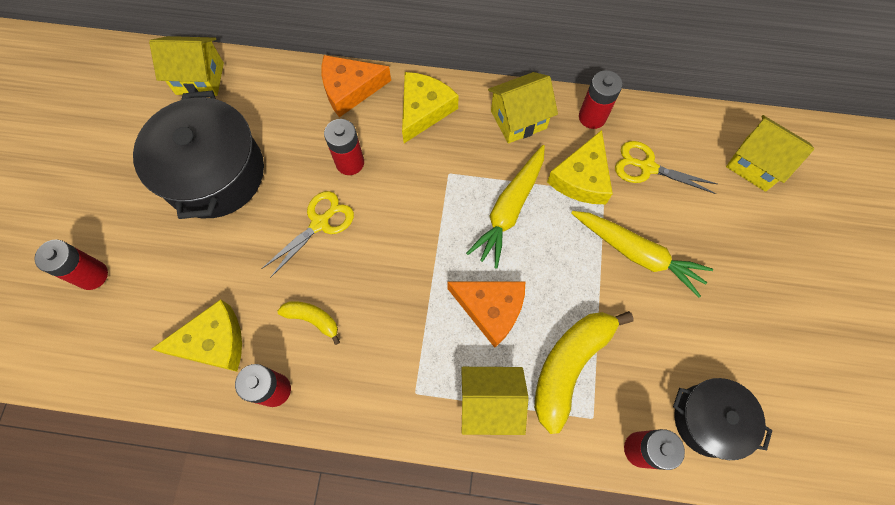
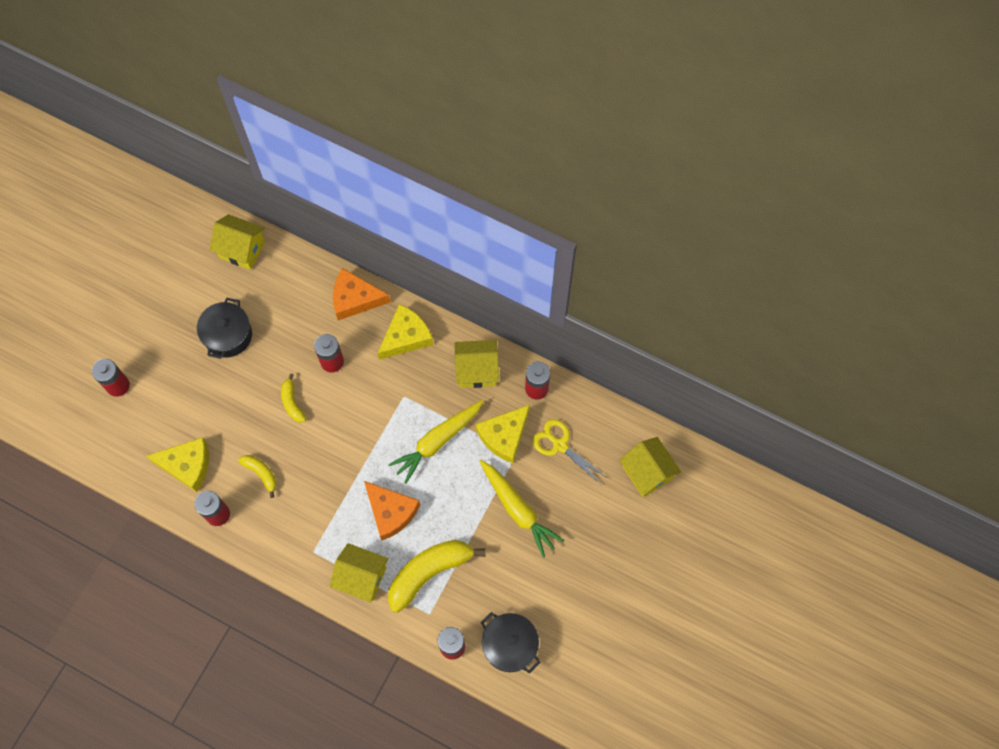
camera: 20 degrees right, 0 degrees up
black pot [133,91,264,219] -> black pot [197,298,252,359], size x0.60
yellow scissors [261,191,354,278] -> yellow banana [281,374,306,423]

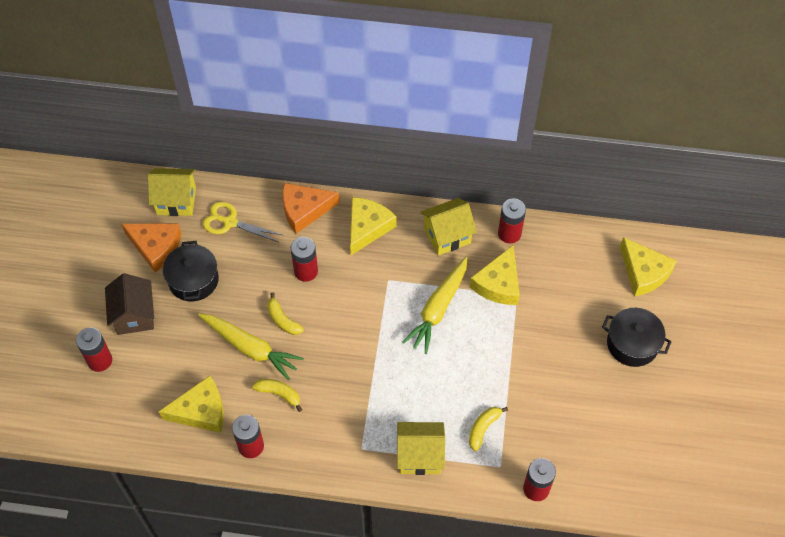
camera: 20 degrees left, 10 degrees down
orange cheese [364,481,420,540] -> orange cheese moved to [122,224,181,273]
yellow banana [388,540,486,613] -> yellow banana [469,407,508,451], size x0.50
yellow carrot [479,460,564,558] -> yellow carrot moved to [198,313,304,380]
black pot [481,612,540,673] -> black pot moved to [602,308,672,367]
yellow scissors [533,419,606,484] -> yellow scissors moved to [203,202,282,242]
yellow house [620,437,681,497] -> yellow cheese [620,237,677,296]
none -> brown house [105,273,154,335]

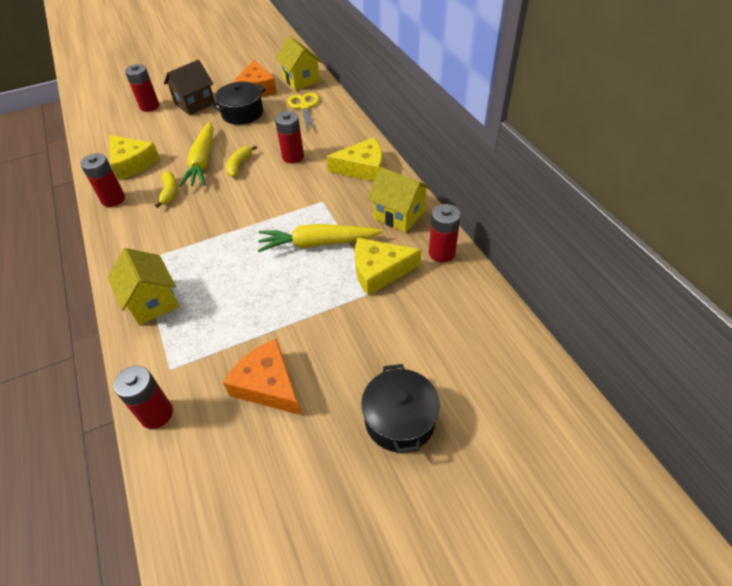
camera: 60 degrees right, 10 degrees down
orange cheese [283,183,340,234] -> orange cheese moved to [223,339,301,415]
yellow banana [469,407,508,451] -> none
yellow cheese [620,237,677,296] -> none

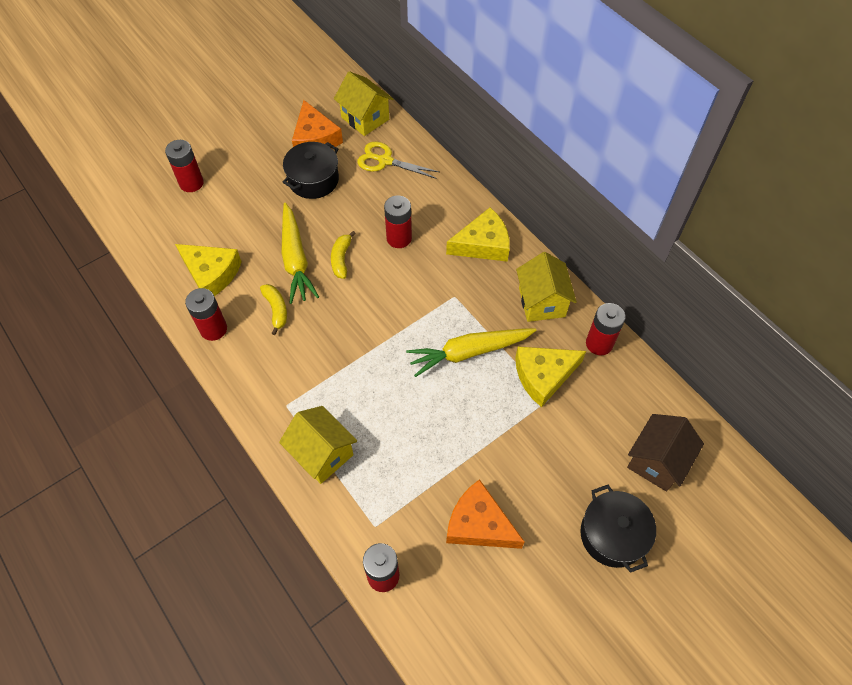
camera: 15 degrees left, 10 degrees up
brown house [164,60,215,115] -> brown house moved to [627,414,704,491]
yellow scissors [287,93,319,131] -> yellow scissors turned 45 degrees counterclockwise [357,142,439,179]
yellow house [368,167,431,232] -> yellow house turned 60 degrees clockwise [516,252,577,322]

